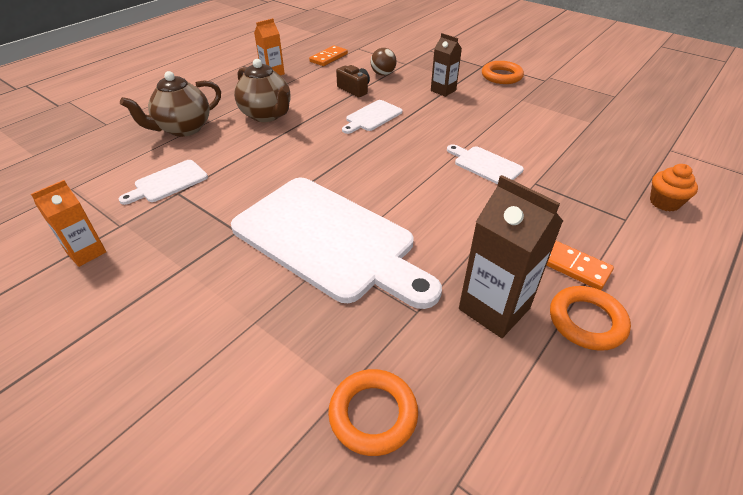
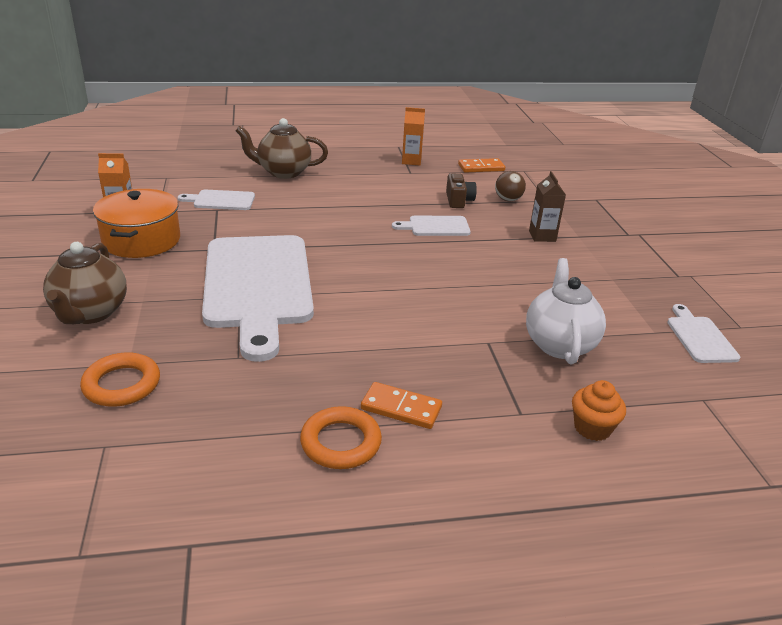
camera: 40 degrees right, 10 degrees down
brown teapot [234,59,291,122] -> brown teapot moved to [43,242,127,324]
white cutting board [447,144,524,184] -> white cutting board moved to [667,304,740,363]
brown carton [459,175,563,338] -> none
orange ring [482,61,524,84] -> none
orange domino [546,241,614,290] -> orange domino turned 60 degrees counterclockwise [361,382,442,429]
none -> orange pot [93,189,180,258]
none -> white teapot [526,258,606,365]

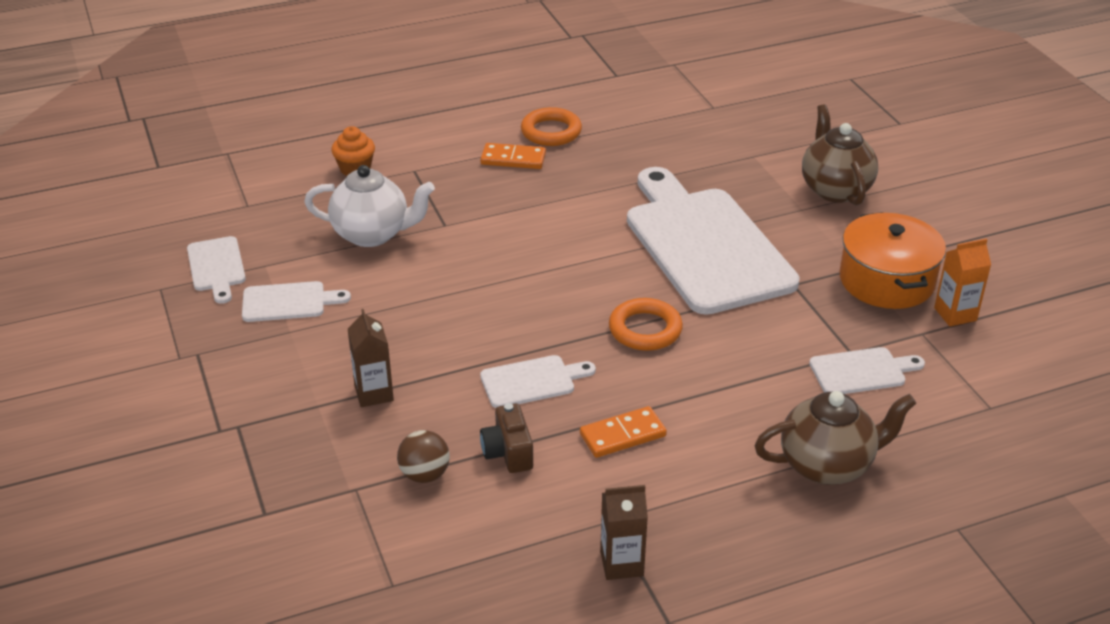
camera: 170 degrees right, 5 degrees up
orange ring [80,352,160,407] -> orange ring moved to [609,298,683,351]
orange carton [402,107,425,165] -> brown carton [600,485,648,580]
orange domino [458,158,505,172] -> orange domino moved to [580,406,667,458]
white teapot [526,258,606,365] -> white teapot turned 75 degrees counterclockwise [304,165,435,247]
none -> white cutting board [242,281,351,322]

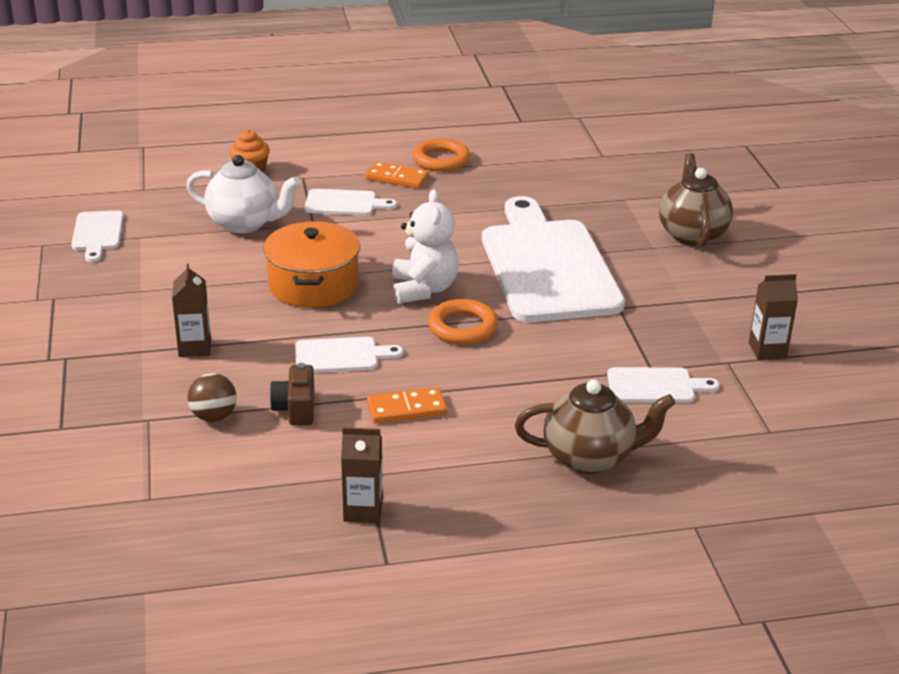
camera: 10 degrees right, 5 degrees down
white cutting board [242,281,351,322] -> white cutting board moved to [304,189,397,215]
orange pot [840,212,946,309] -> orange pot moved to [264,221,360,308]
orange carton [934,238,991,326] -> brown carton [749,274,798,360]
none -> white teddy bear [392,189,459,304]

